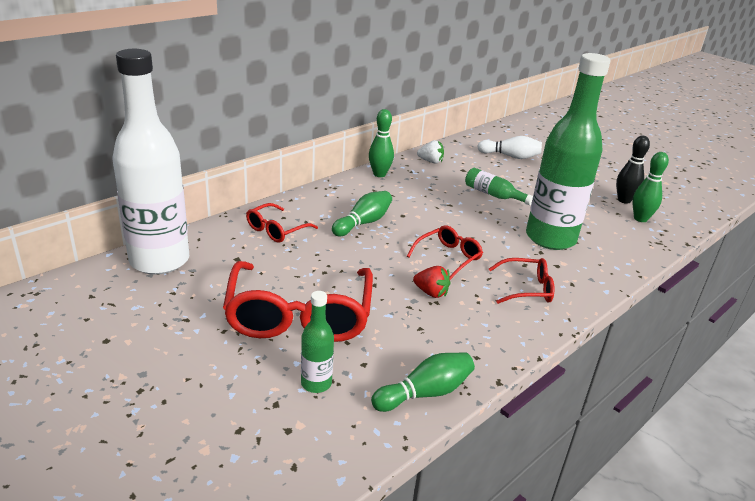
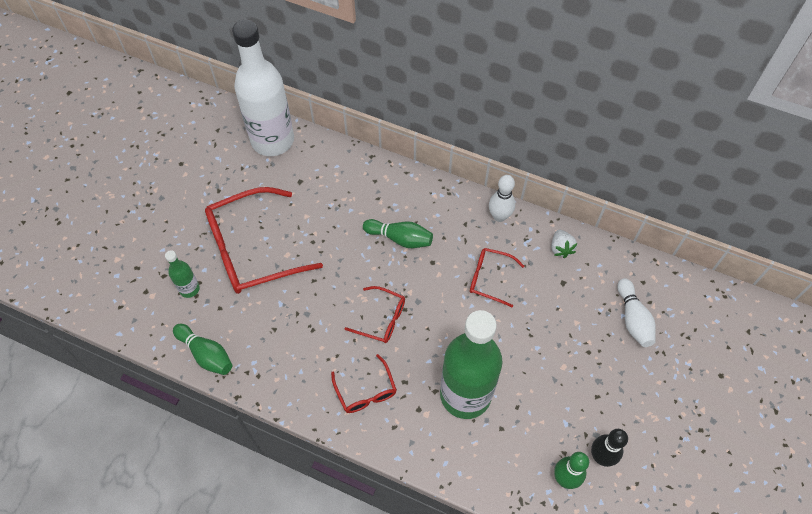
camera: 70 degrees right, 30 degrees up
red glasses [246,203,318,243] -> red glasses moved to [470,248,524,307]
green bowling pin [369,109,394,177] -> white bowling pin [489,175,515,222]
red strawberry [413,266,451,298] -> none
green bottle [465,168,533,205] -> none

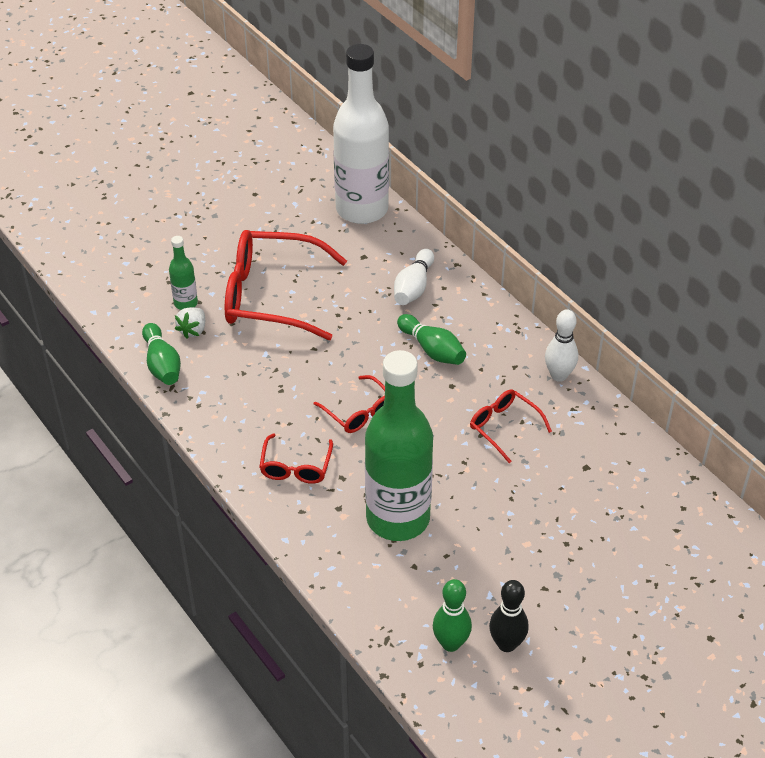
camera: 30 degrees right, 15 degrees down
white strawberry [551,230,577,258] -> white strawberry moved to [175,307,205,339]
white bowling pin [617,278,656,347] -> white bowling pin moved to [394,249,434,305]

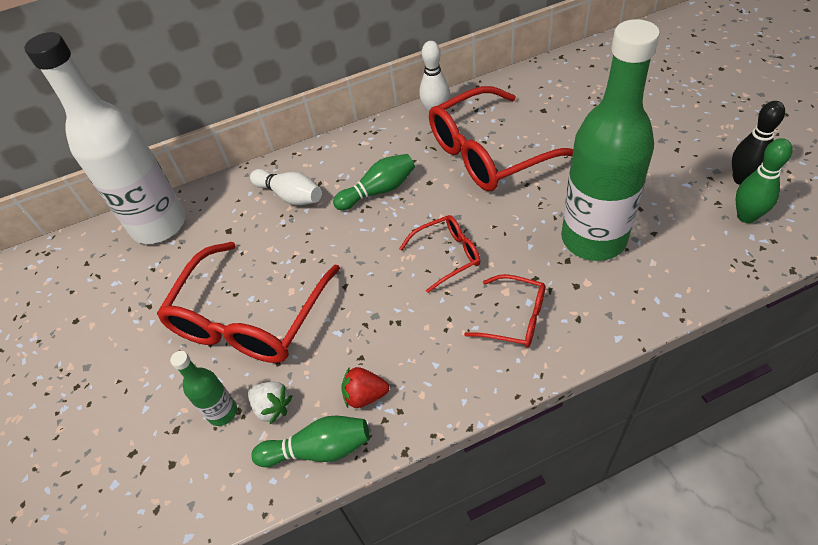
camera: 70 degrees left, 5 degrees up
red glasses [470,389,552,463] -> red glasses [429,86,573,191], size x2.01
none -> red strawberry [341,367,389,408]

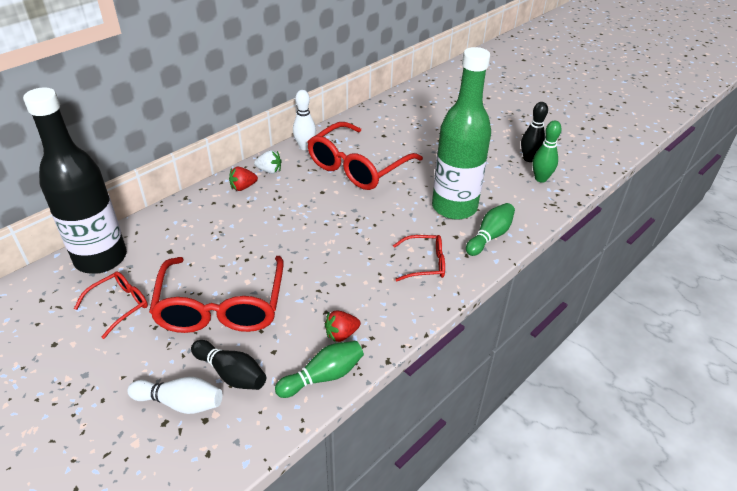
camera: 30 degrees left, 10 degrees down
white bottle [24,32,186,244] -> black bottle [23,88,127,274]
green bottle [170,351,237,426] -> black bowling pin [191,340,266,390]
white strawberry [248,382,292,424] -> white strawberry moved to [254,150,282,174]
white bowling pin [250,169,322,205] -> white bowling pin moved to [127,377,222,414]
green bowling pin [333,154,415,210] -> green bowling pin moved to [466,203,515,256]
red glasses [399,215,480,293] -> red glasses moved to [74,272,148,339]
none -> red strawberry [229,167,258,191]

